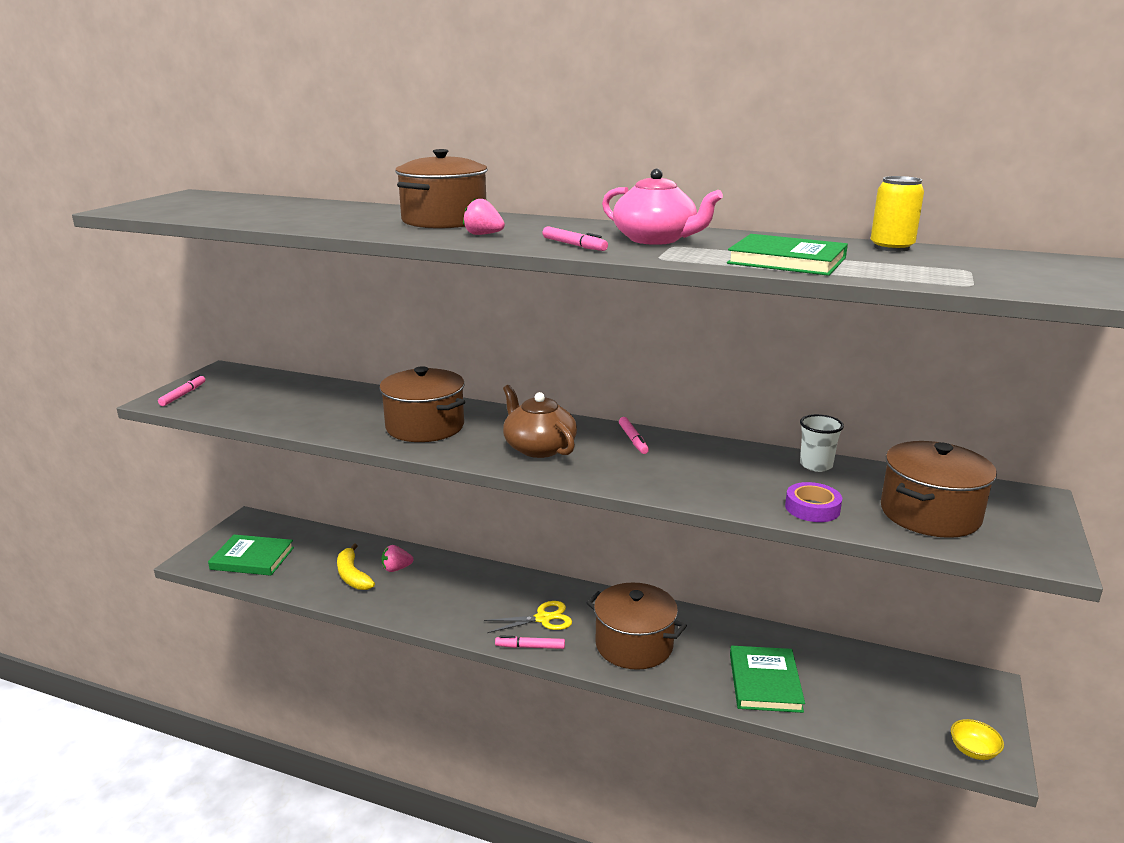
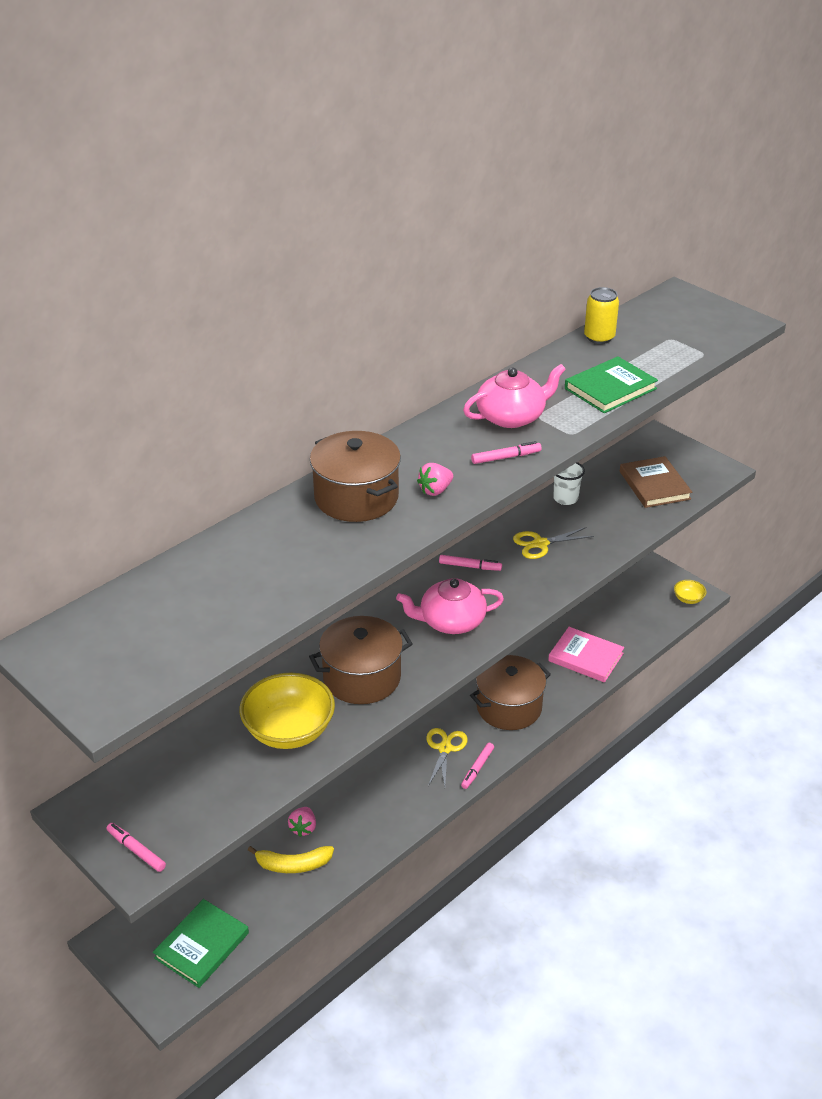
camera: 65 degrees left, 15 degrees up
brown teapot [503,385,577,458] -> pink teapot [396,578,504,634]
green book [730,646,805,713] -> pink book [548,627,624,683]
purple tape [785,482,842,522] -> none
brown pot [881,441,997,538] -> brown book [620,456,692,508]
none -> yellow bowl [240,673,335,749]
none -> yellow scissors [513,527,594,559]

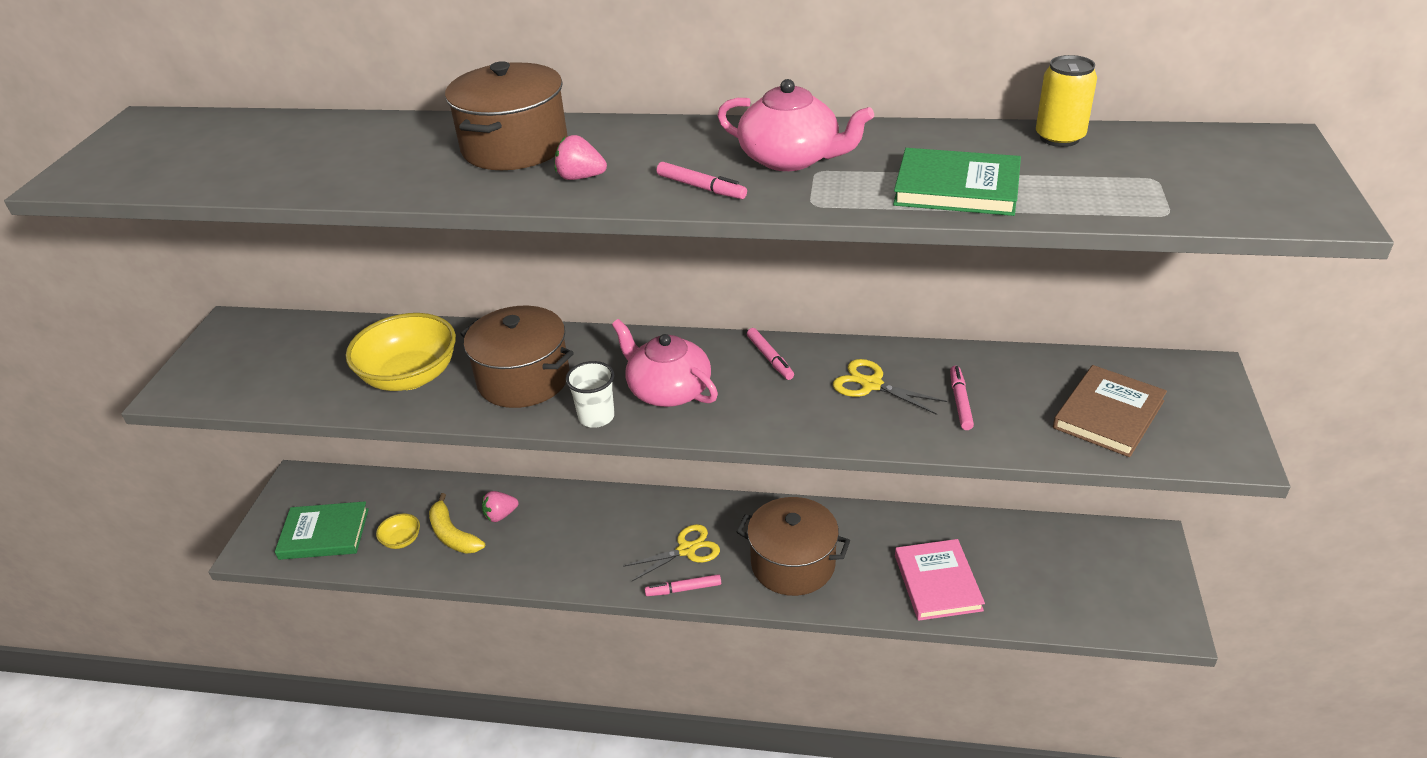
camera: 55 degrees right, 0 degrees up
pink marker [106,823,166,872] -> pink marker moved to [950,366,974,430]
white cup [554,462,585,505] -> white cup moved to [566,361,615,428]
yellow bowl [674,580,706,604] -> yellow bowl moved to [376,513,420,549]

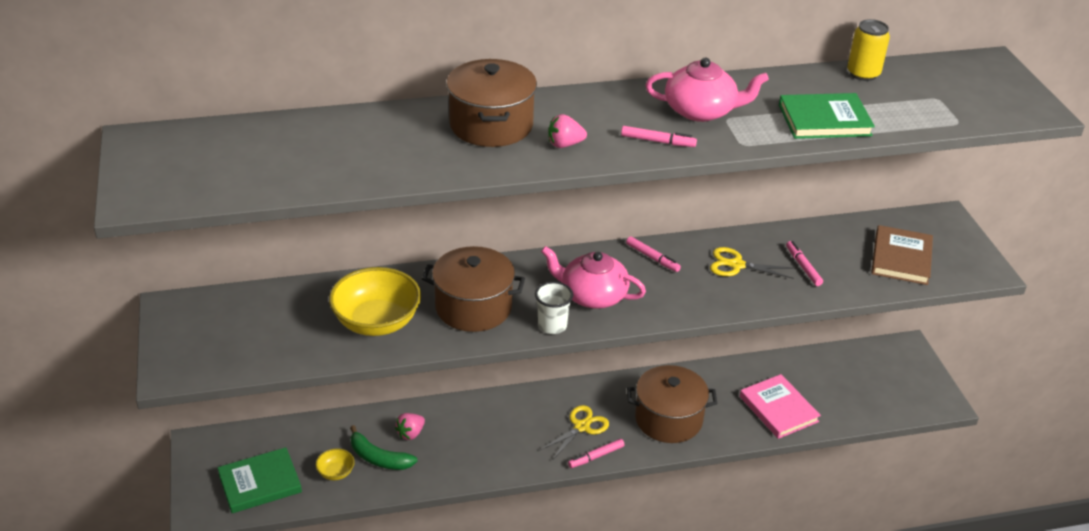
camera: 25 degrees left, 0 degrees up
yellow banana [429,493,485,554] -> green banana [350,425,417,470]

